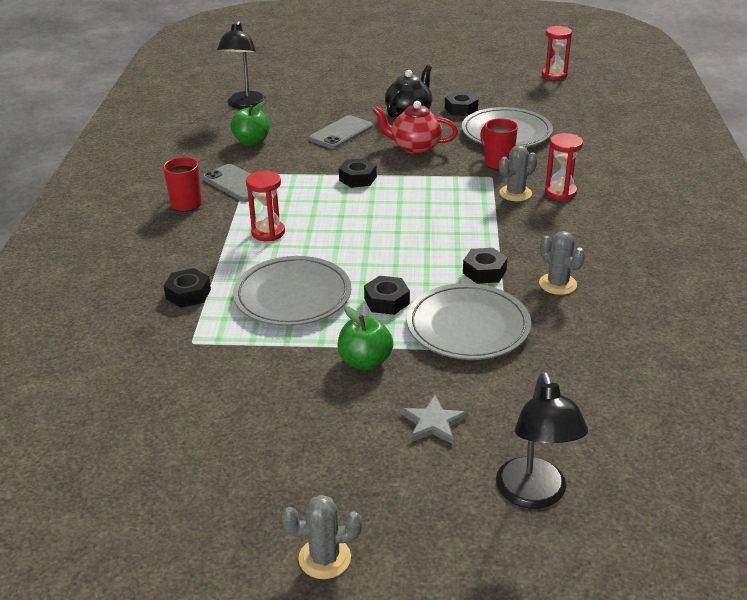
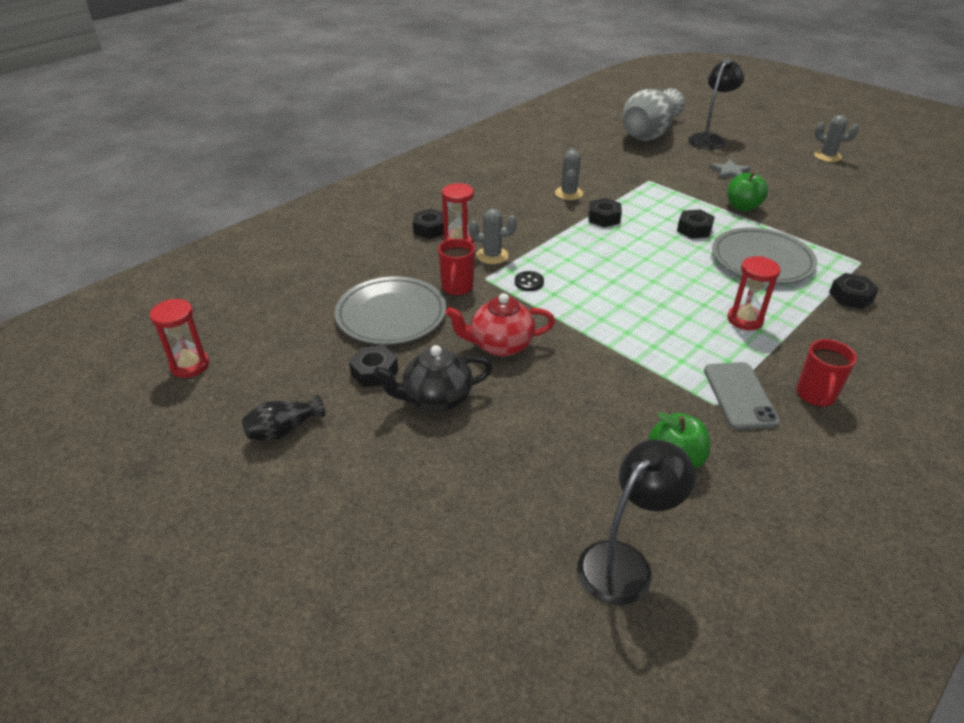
camera: 140 degrees left, 5 degrees up
grey phone [309,115,373,149] -> none
black nut [339,158,377,188] -> black nut moved to [413,209,444,239]
red teapot [373,101,458,154] -> red teapot turned 120 degrees clockwise [445,293,555,357]
grey plate [407,283,531,360] -> none
none -> black vase [242,394,325,441]
none -> black button [515,271,544,291]
none -> grey vase [622,88,685,140]

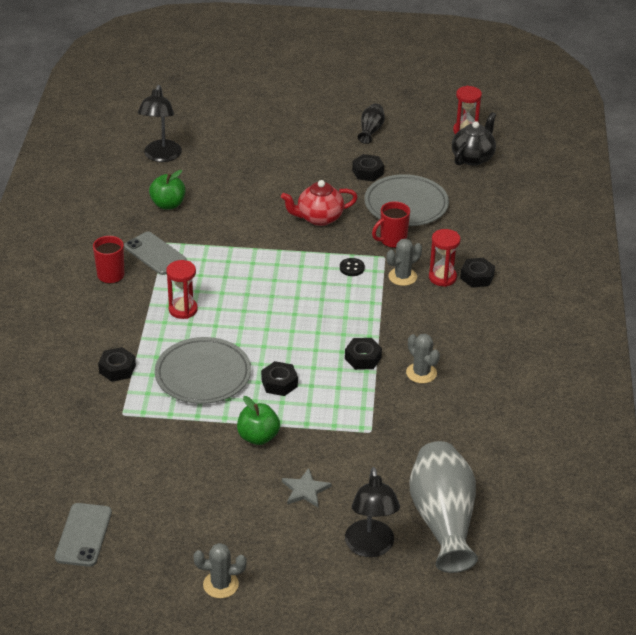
camera: 140 degrees right, 0 degrees up
black teapot [374,345,493,412] -> black teapot moved to [452,112,496,166]
red mug [438,238,475,296] -> red mug turned 90 degrees counterclockwise [372,201,410,248]
red teapot [445,293,555,357] -> red teapot turned 150 degrees counterclockwise [281,180,358,226]
none -> grey phone [55,503,112,567]

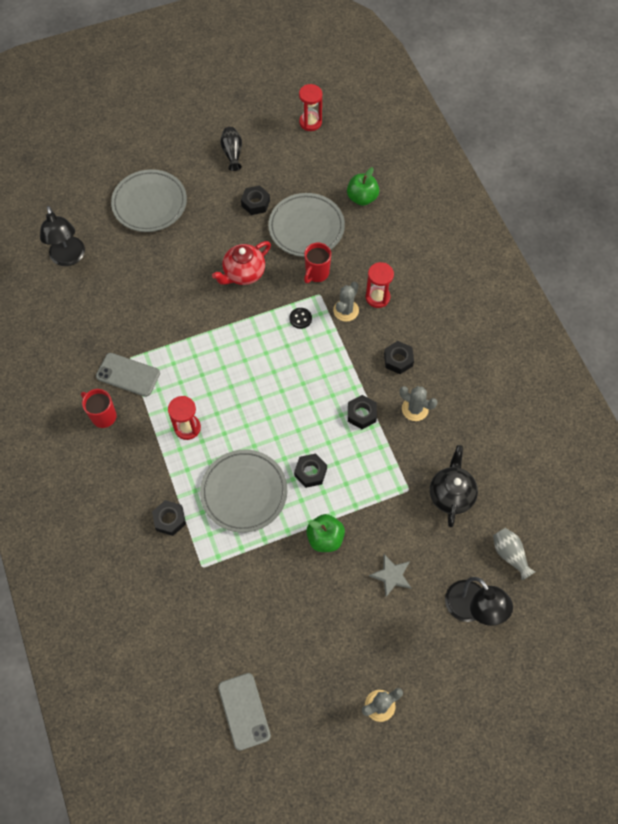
camera: 25 degrees left, 25 degrees up
green apple [149,170,186,210] -> green apple moved to [347,167,379,206]
grey vase [410,441,478,573] -> grey vase [493,528,536,580], size x0.47
black teapot [452,112,496,166] -> black teapot moved to [430,445,478,527]
black nut [460,258,495,288] -> black nut moved to [384,341,414,374]
none -> grey plate [111,169,187,232]

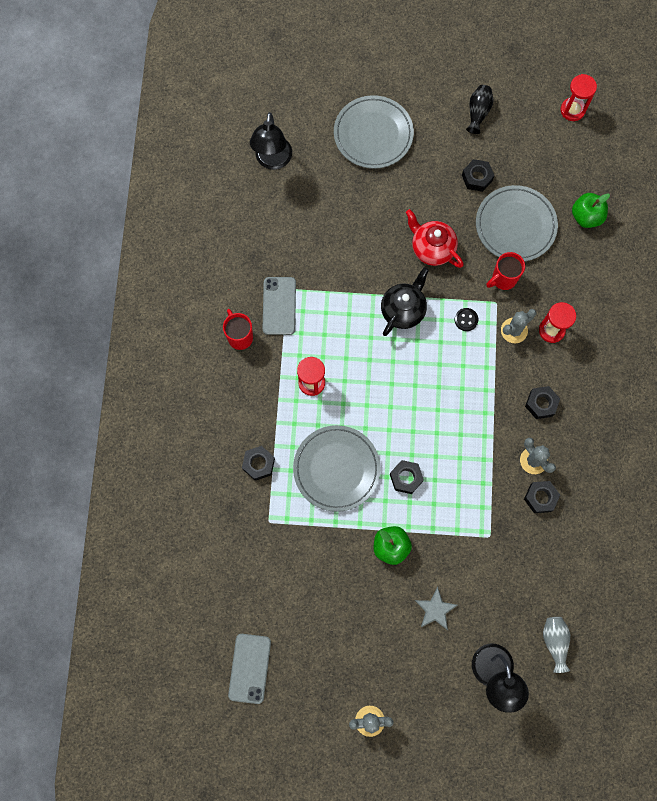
camera: 25 degrees right, 10 degrees up
grey phone [96,353,160,397] -> grey phone turned 45 degrees clockwise [263,277,296,335]
red teapot [212,241,271,285] -> red teapot turned 60 degrees clockwise [406,209,464,268]
black nut [348,395,377,429] -> black nut moved to [524,481,560,513]
black teapot [430,445,478,527] -> black teapot moved to [381,267,429,336]

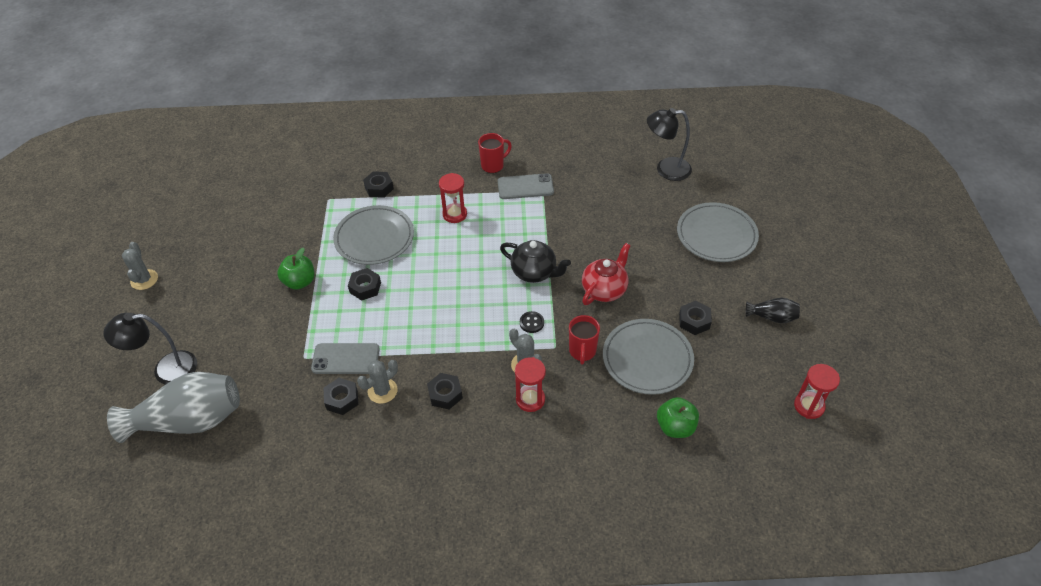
camera: 85 degrees right, 25 degrees down
grey phone [228,634,271,704] -> grey phone moved to [311,343,380,374]
grey star [415,587,458,630] -> none
red mug [486,252,525,290] -> red mug turned 135 degrees counterclockwise [569,315,600,364]
grey vase [543,617,570,673] -> grey vase [107,372,240,443], size x2.13

